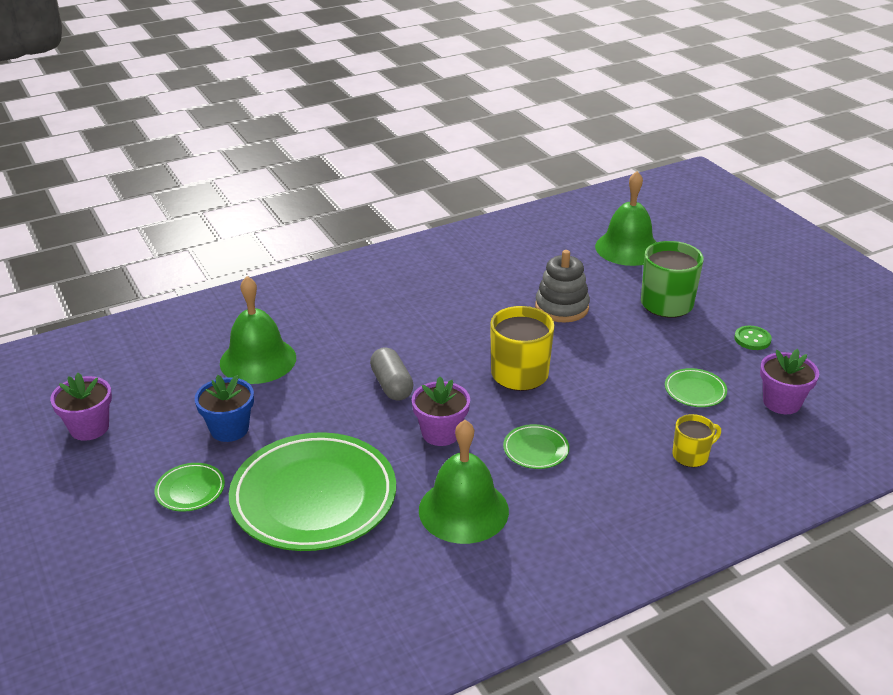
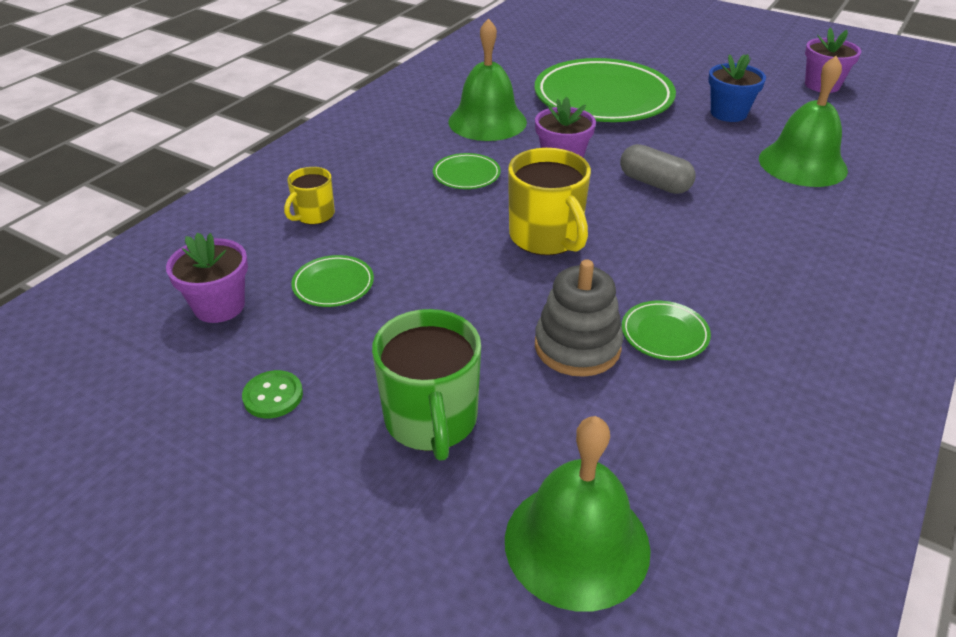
camera: 150 degrees right, 5 degrees up
green plate [154,463,225,512] -> green plate moved to [622,301,711,360]

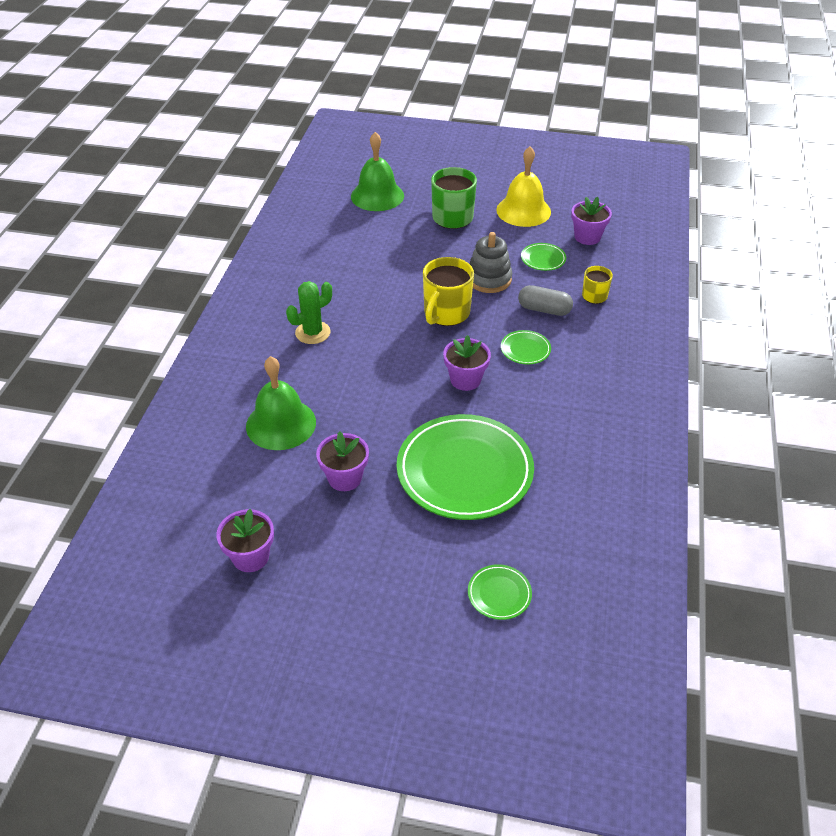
camera: 160 degrees right, 5 degrees up
green button [242,370,303,418] -> yellow bell [496,147,551,227]
green bell [448,18,527,141] -> none
yellow mug [508,148,591,255] -> yellow mug turned 105 degrees counterclockwise [423,257,474,326]
grey stacking toy [535,259,623,377] -> grey stacking toy moved to [470,232,512,293]
grey capsule [620,144,696,194] -> grey capsule moved to [518,285,573,316]
green plate [622,301,711,360] -> green plate moved to [468,564,532,620]
blue flower pot [708,54,766,122] -> purple flower pot [316,431,369,491]
none -> green cactus [286,281,332,344]

